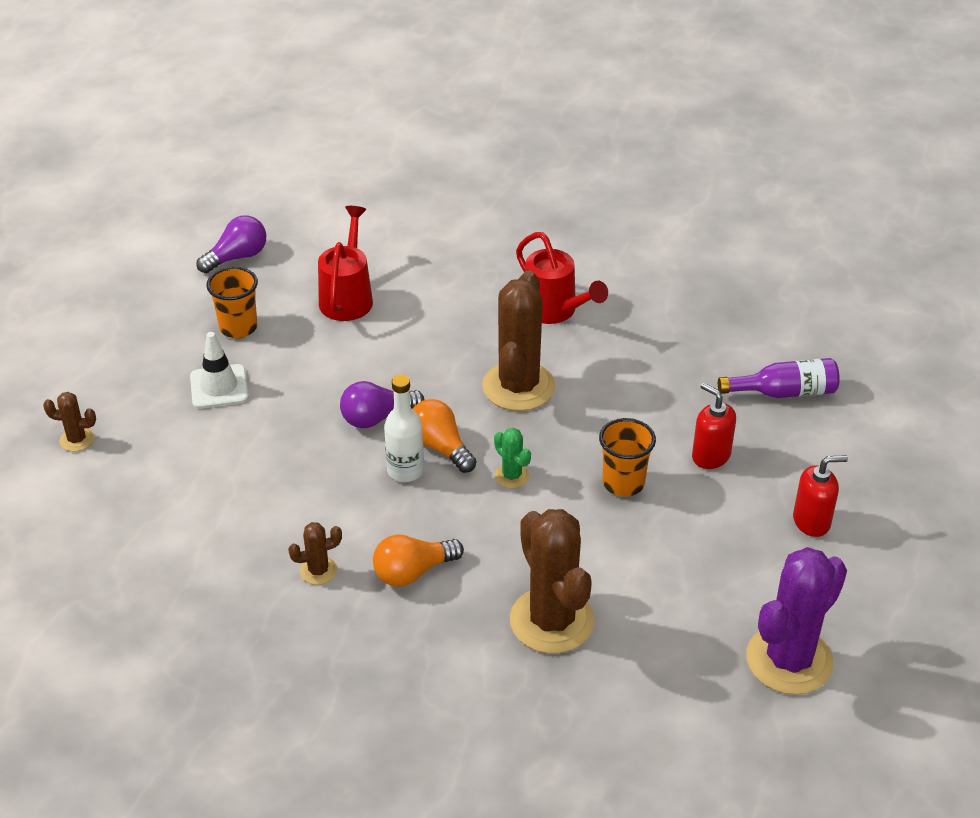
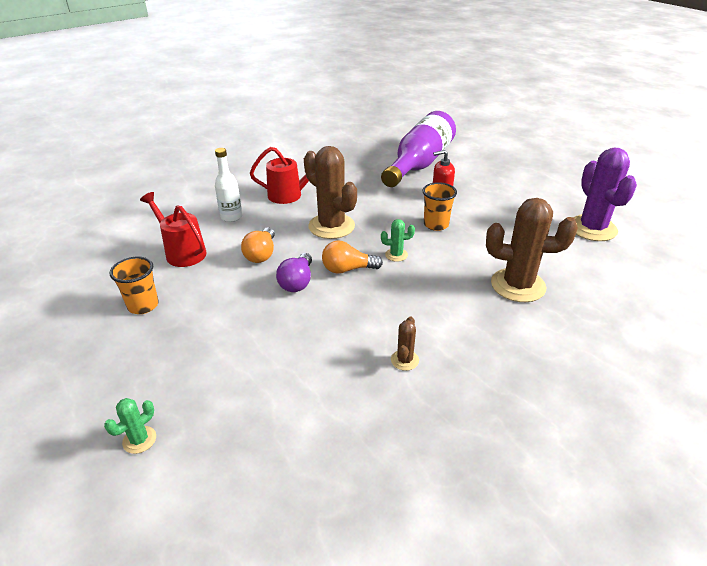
camera: 55 degrees left, 5 degrees down
brown cactus [43,392,96,452] -> green cactus [104,398,156,454]
white traffic cone [190,332,249,409] -> none
purple light bulb [196,215,266,273] -> none
orange light bulb [373,534,464,587] -> orange light bulb moved to [241,227,275,263]
white bottle [384,375,424,482] -> white bottle moved to [215,148,242,222]
purple bottle [718,358,840,398] -> purple bottle [381,111,456,187], size x1.98
red soap dispenser [793,455,848,537] -> none

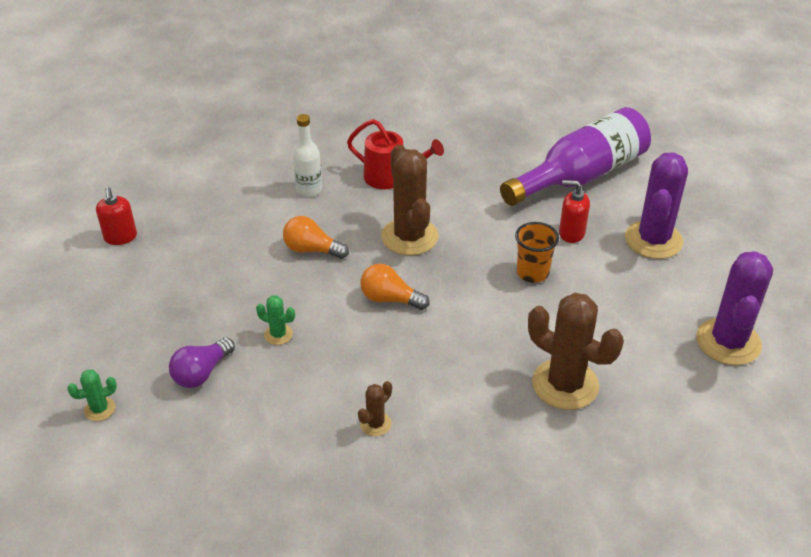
camera: 25 degrees right, 5 degrees up
orange cup [110,257,159,314] -> none
red watering can [140,192,206,267] -> none
orange light bulb [241,227,275,263] -> orange light bulb turned 75 degrees clockwise [283,216,349,259]
purple light bulb [276,253,312,292] -> purple light bulb moved to [169,337,235,388]
green cactus [381,219,415,262] -> green cactus moved to [256,295,295,345]
none -> red soap dispenser [96,187,137,245]
none -> purple cactus [625,152,688,259]

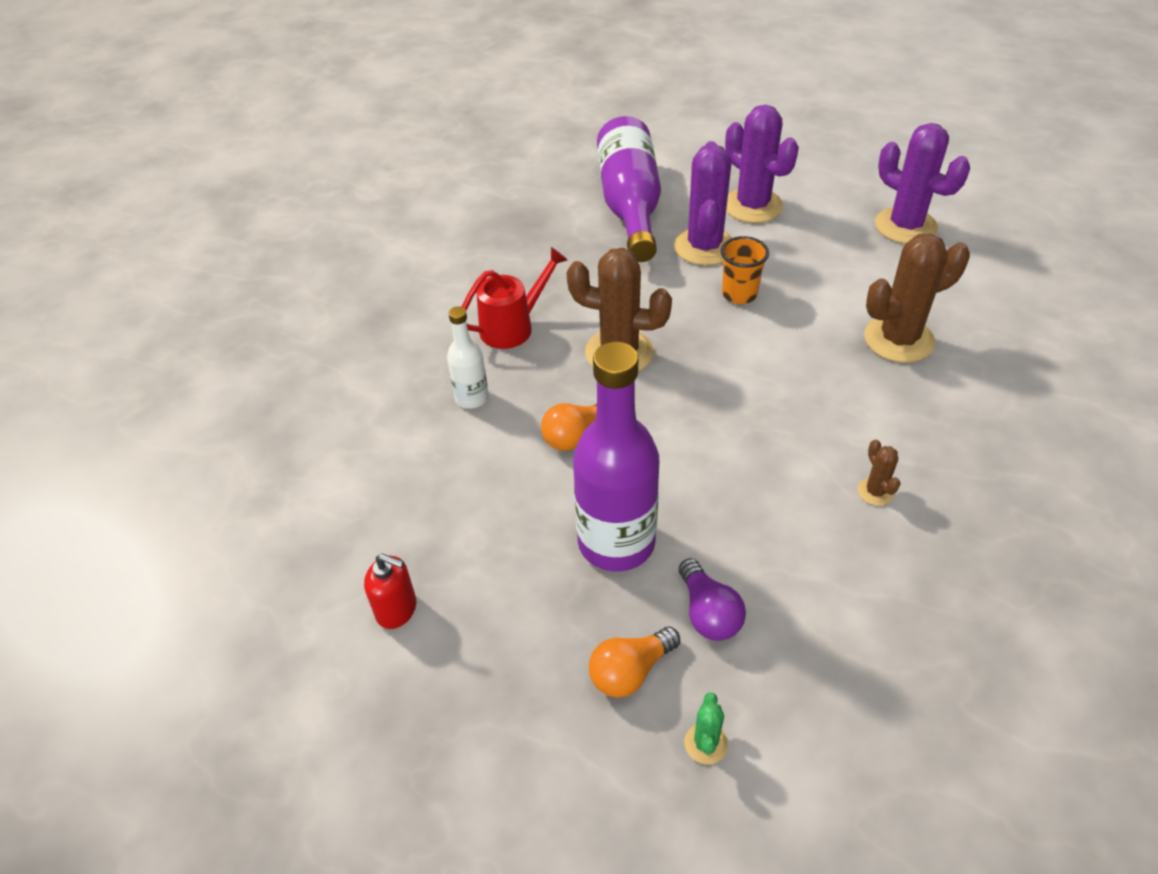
camera: 55 degrees left, 5 degrees up
green cactus [256,295,295,345] -> none
orange light bulb [360,264,430,310] -> orange light bulb moved to [589,626,680,698]
red soap dispenser [559,180,590,243] -> purple cactus [674,141,733,266]
none -> purple bottle [573,342,659,572]

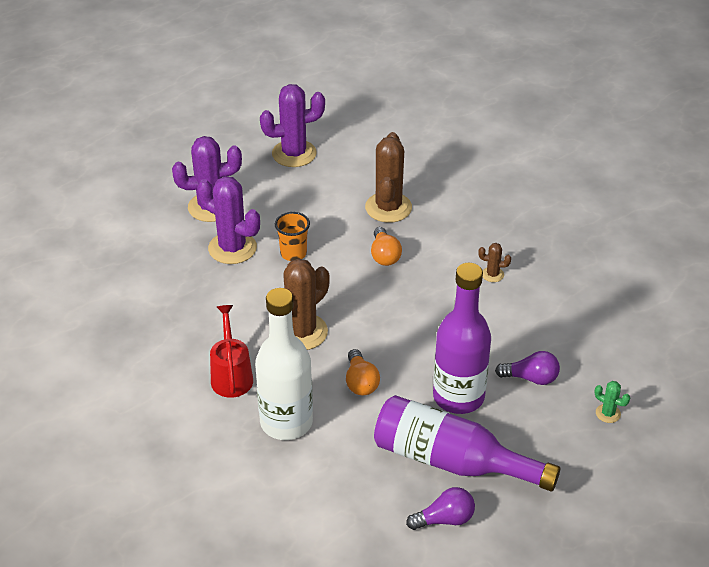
camera: 65 degrees left, 5 degrees down
red soap dispenser [364,554,416,629] -> purple light bulb [406,487,475,530]
white bottle [447,306,489,409] -> white bottle [255,288,313,440], size x1.98
orange light bulb [589,626,680,698] -> orange light bulb moved to [371,227,402,266]
purple bottle [597,116,661,262] -> purple bottle moved to [374,395,560,491]

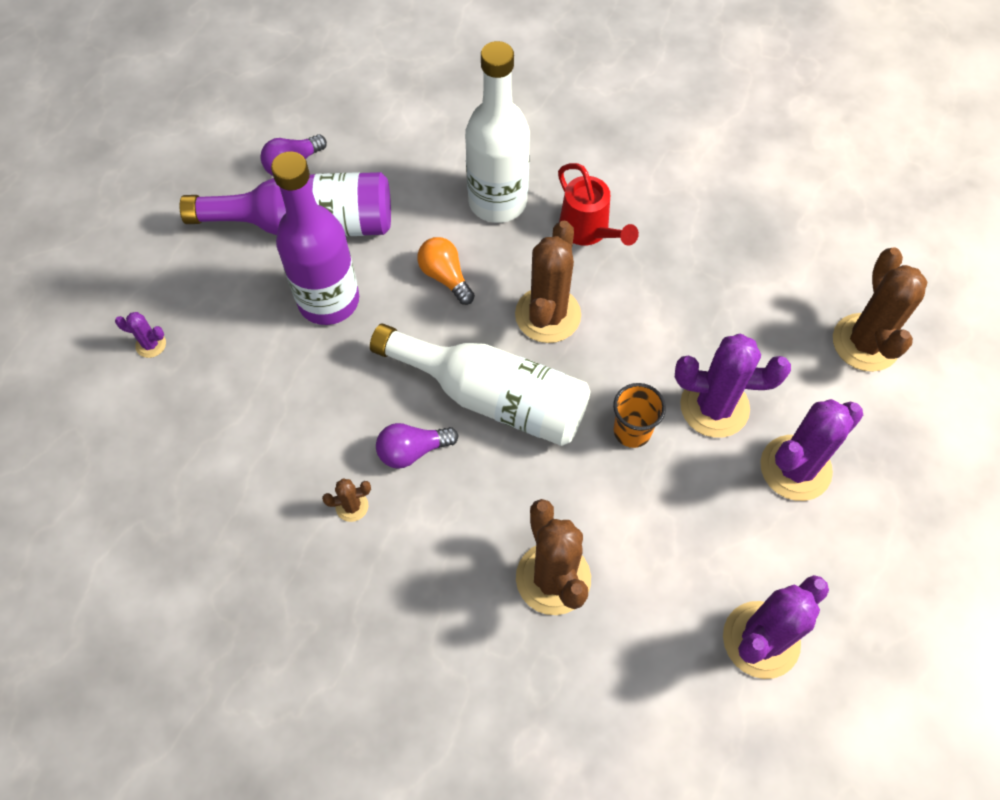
camera: 155 degrees right, 20 degrees up
orange light bulb [371,227,402,266] -> none
purple light bulb [495,351,560,385] -> purple light bulb moved to [376,423,458,469]
green cactus [594,381,630,423] -> purple cactus [115,312,166,358]
none -> white bottle [370,324,590,446]
none -> brown cactus [833,248,927,372]

